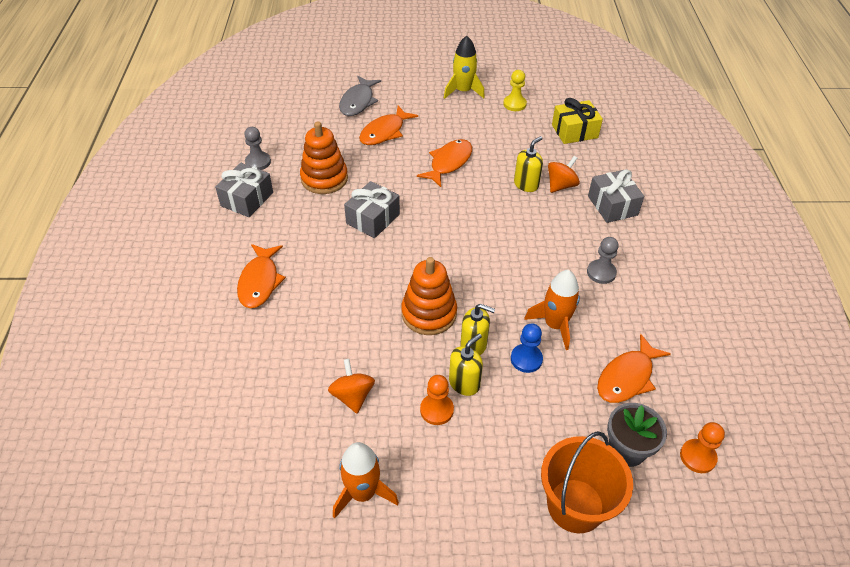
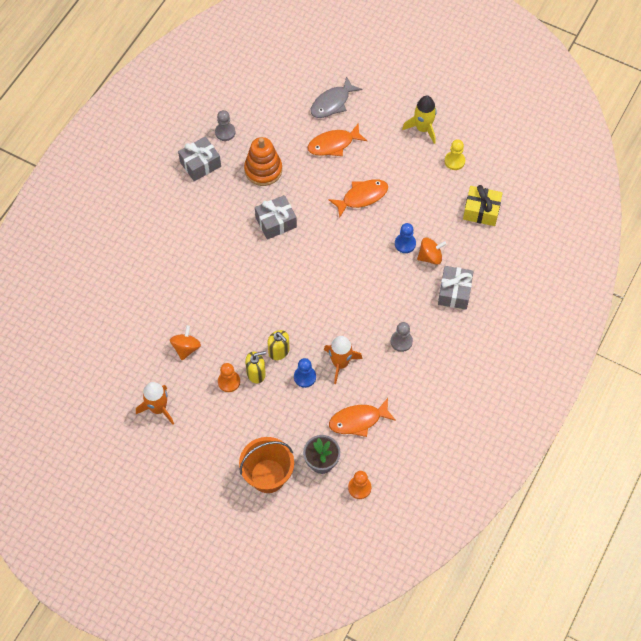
camera: 30 degrees right, 15 degrees up
orange fish [237,244,286,308] -> none
orange stacking toy [401,257,457,335] -> none
yellow soap dispenser [514,136,543,192] -> blue pawn [395,223,416,253]

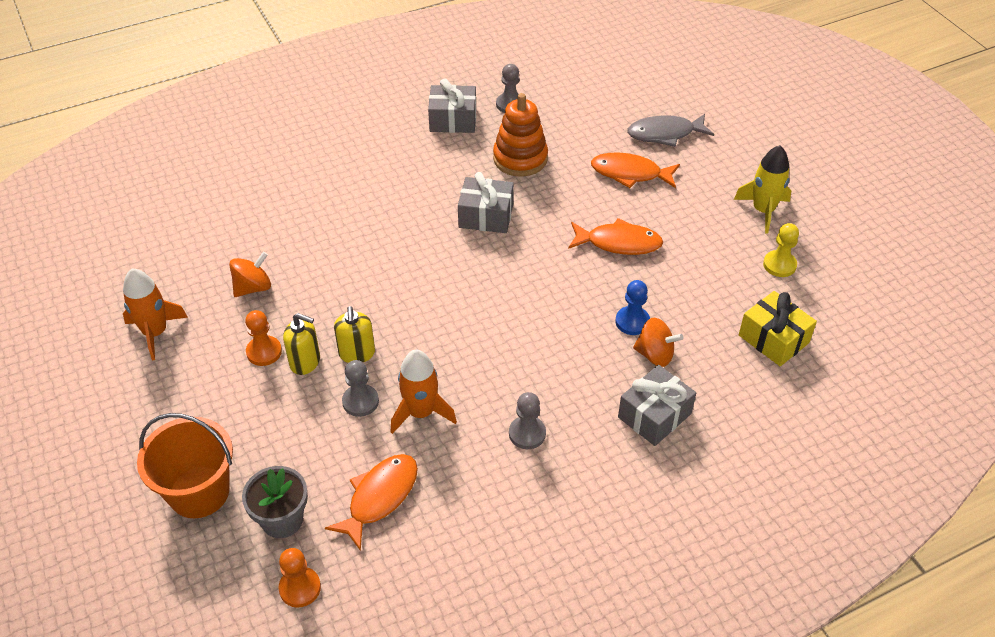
camera: 35 degrees right, 15 degrees down
blue pawn [294,358,316,388] -> grey pawn [342,360,379,417]
orange fish [329,398,396,437] -> orange fish turned 105 degrees clockwise [325,454,418,551]

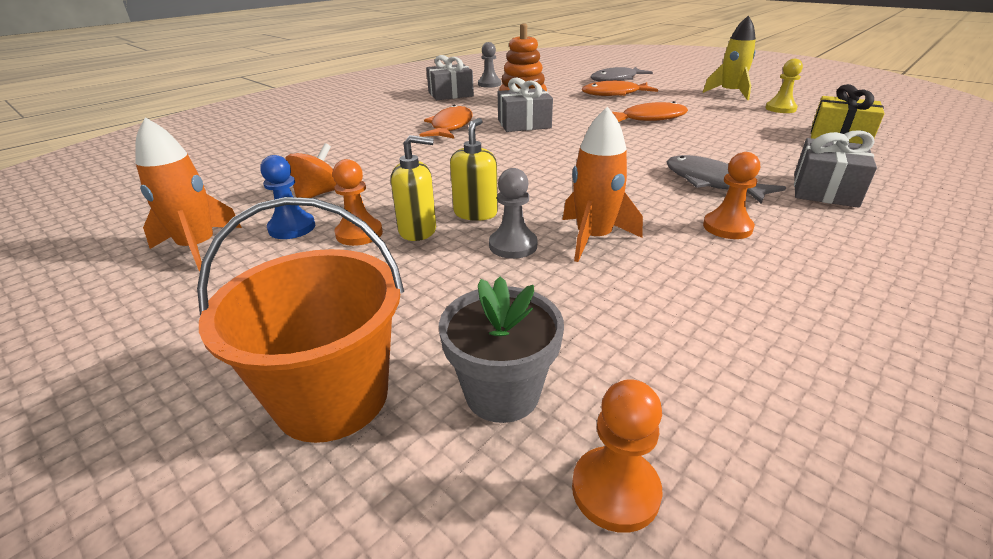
camera: 20 degrees left, 15 degrees down
orange fish [325,454,418,551] -> orange fish moved to [419,105,473,139]
yellow soap dispenser [334,306,375,363] -> yellow soap dispenser turned 135 degrees counterclockwise [450,118,498,221]
grey pawn [509,392,546,449] -> orange pawn [703,152,760,239]
blue pawn [615,280,650,335] -> blue pawn moved to [260,155,315,239]
orange spinning top [633,318,683,367] -> none
none -> grey fish [666,155,786,204]

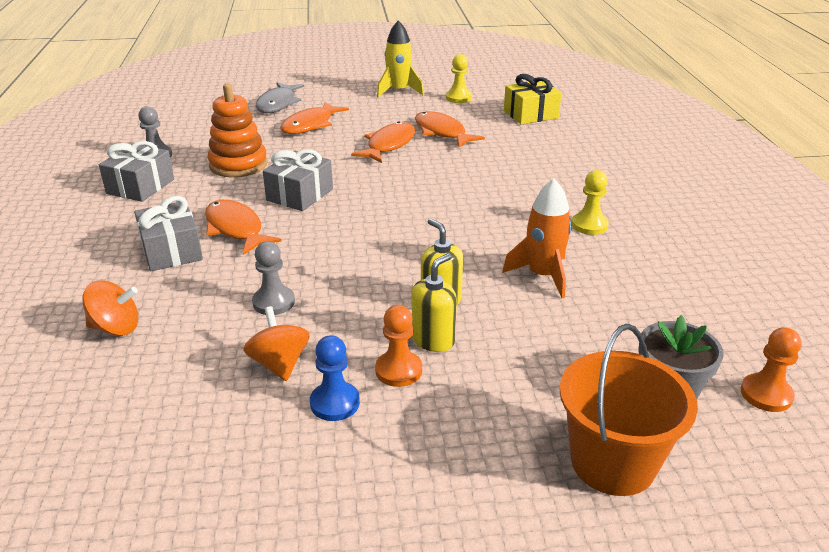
camera: 50 degrees left, 0 degrees up
orange rocket [135,117,242,271] -> none
grey pawn [489,168,538,259] -> grey pawn moved to [252,241,295,315]
grey fish [666,155,786,204] -> none
orange pawn [703,152,760,239] -> yellow pawn [571,170,609,235]
grey gift [794,130,877,208] -> grey gift moved to [134,196,203,271]
none -> orange spinning top [82,280,138,336]
none -> orange fish [415,111,485,148]

